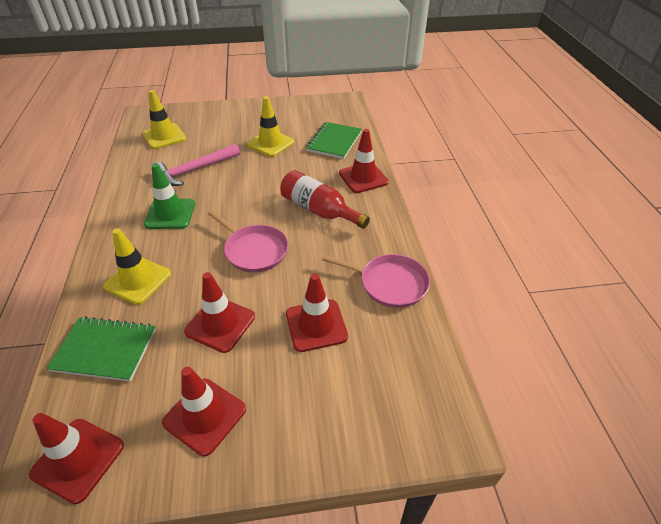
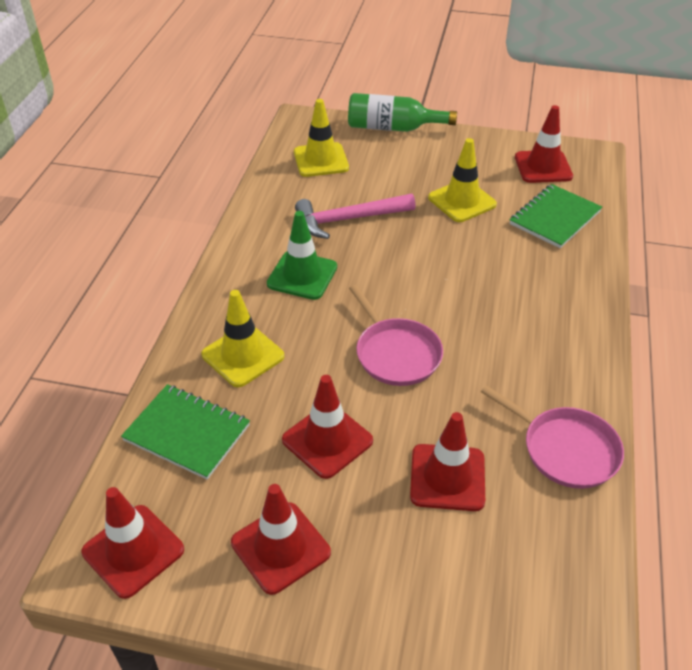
camera: 20 degrees right, 0 degrees up
red bottle [280,170,370,229] -> none
red traffic cone [339,129,389,193] -> red traffic cone moved to [515,105,573,183]
none -> green bottle [348,93,457,132]

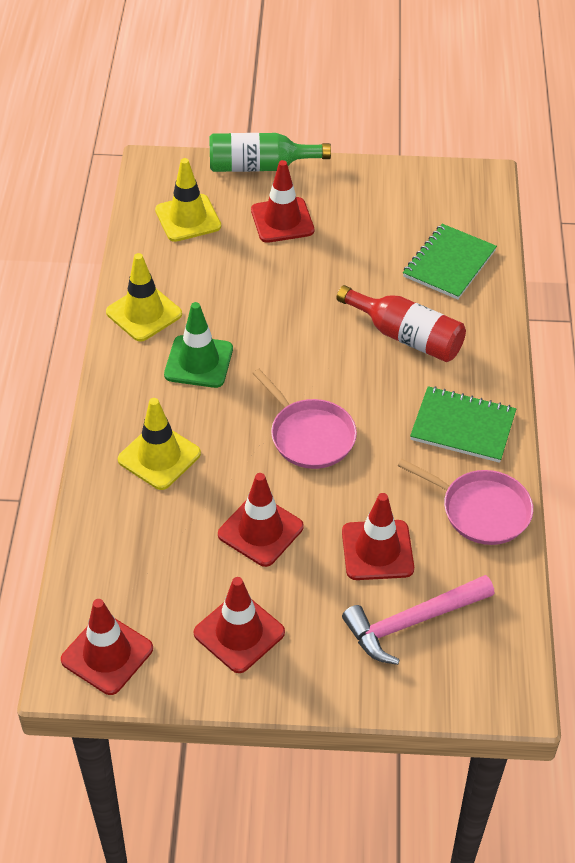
camera: 10 degrees left, 5 degrees up
green notebook [121,384,250,480] -> green notebook moved to [410,386,516,463]
pink hammer [295,194,416,239] -> pink hammer moved to [342,575,494,665]
yellow traffic cone [428,138,497,222] -> yellow traffic cone moved to [106,253,182,342]
red traffic cone [515,105,573,183] -> red traffic cone moved to [251,160,314,243]
none -> red bottle [336,285,466,362]

